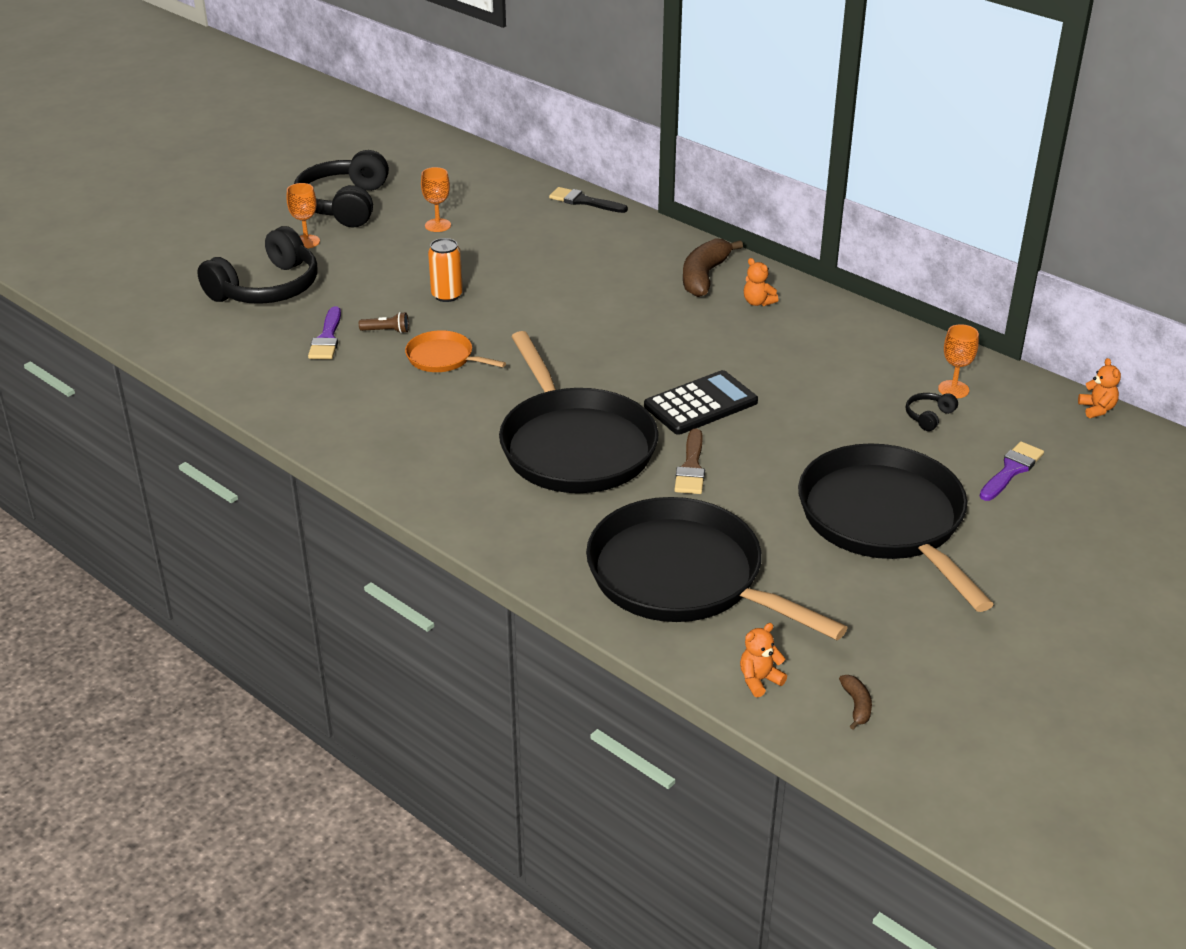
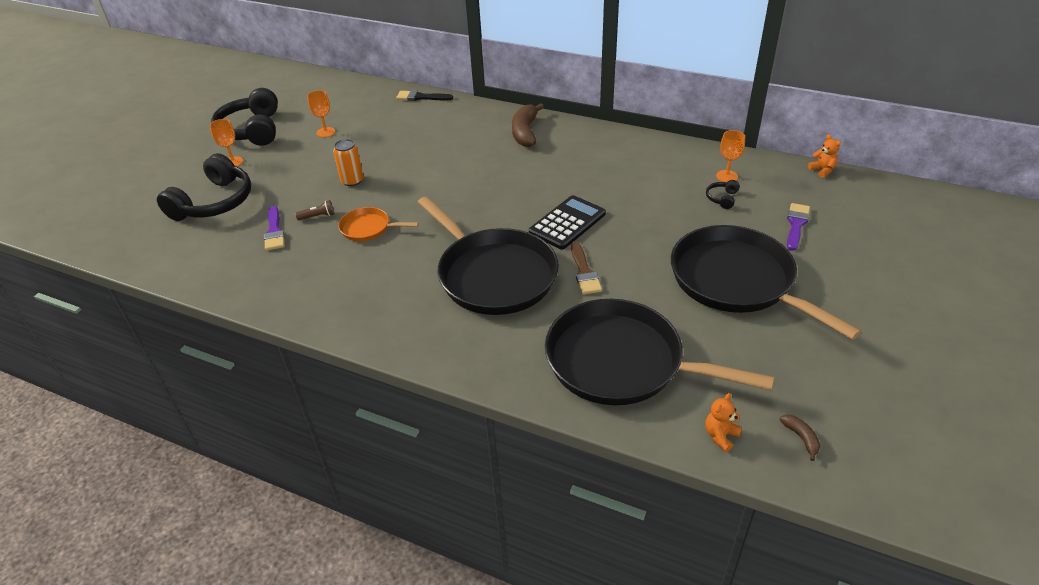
camera: 15 degrees left, 5 degrees up
orange teddy bear [744,258,778,306] -> none

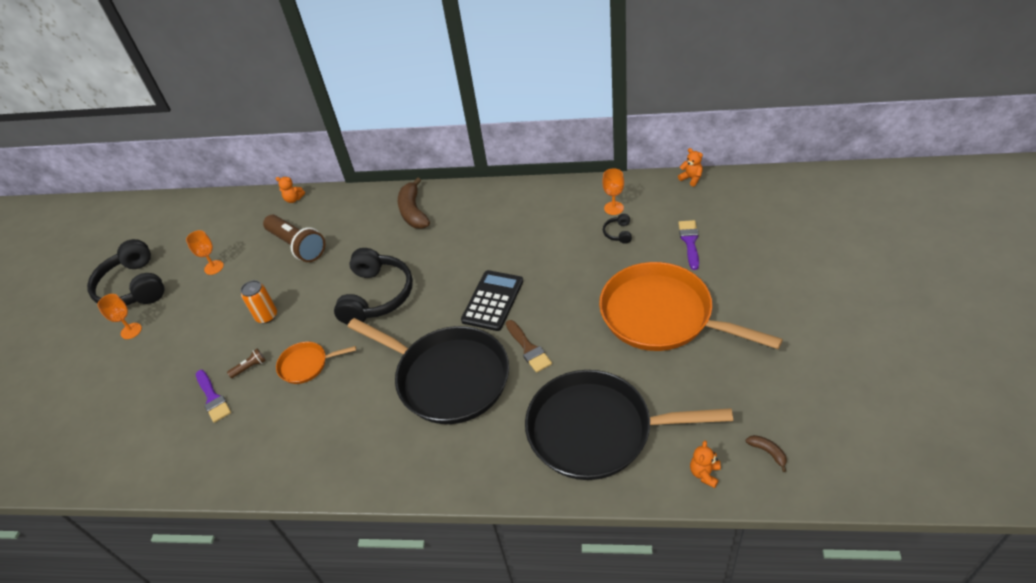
camera: 15 degrees left, 5 degrees up
black headphones [157,153,251,221] -> black headphones moved to [334,248,413,325]
black brush [396,90,453,101] -> orange teddy bear [276,177,305,203]
black pan [671,225,862,340] -> orange pan [599,262,783,351]
none -> brown flashlight [263,215,325,262]

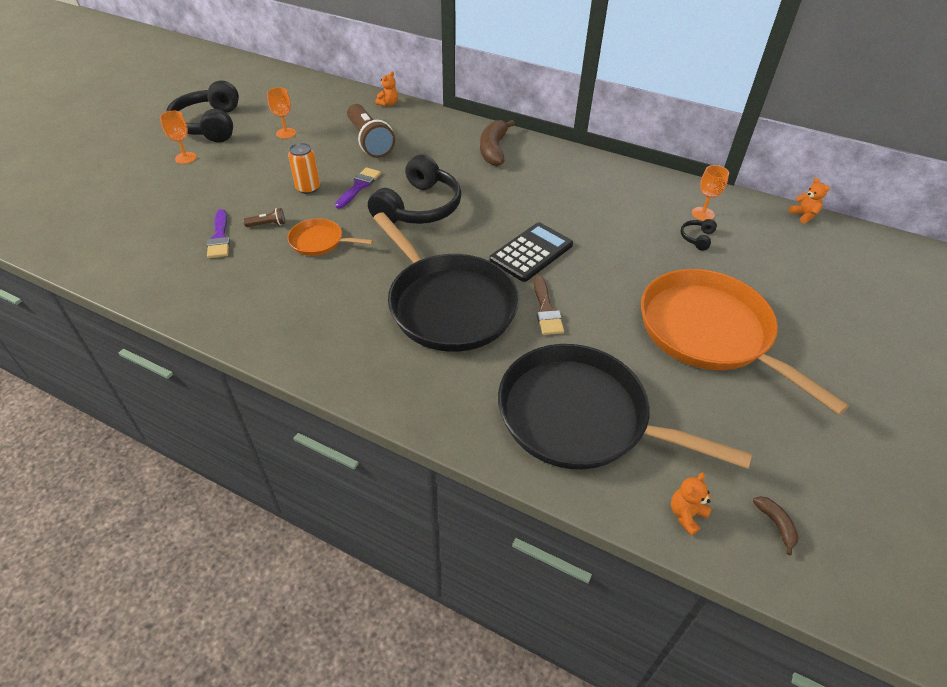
camera: 15 degrees right, 0 degrees up
orange teddy bear [276,177,305,203] -> orange teddy bear turned 90 degrees counterclockwise [376,71,398,106]
purple brush [678,220,699,270] -> purple brush moved to [335,167,381,209]

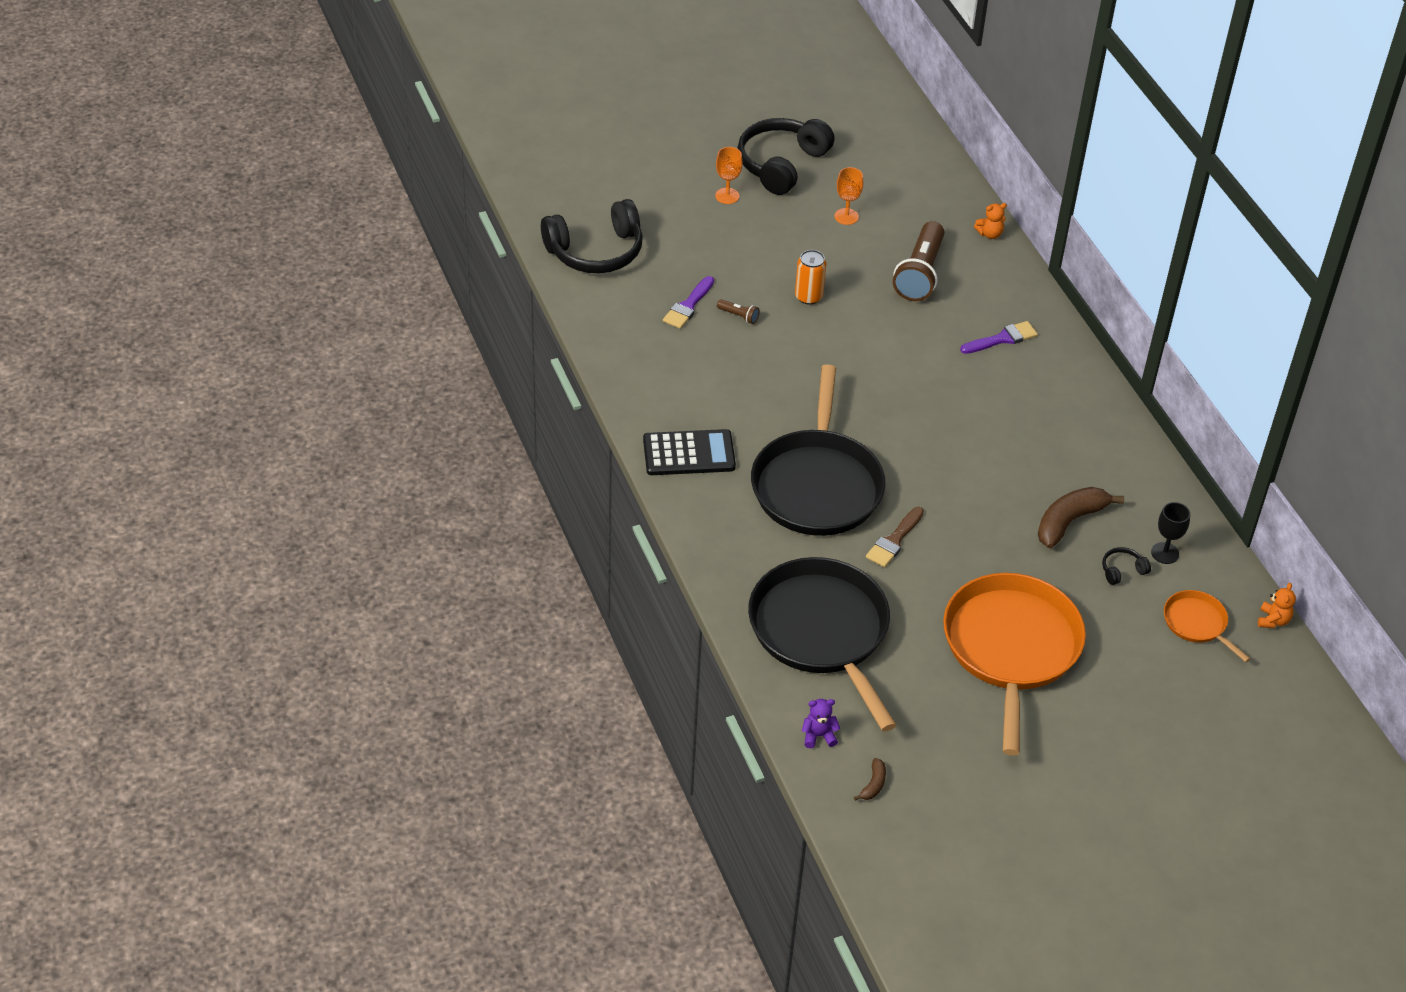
camera: 40 degrees right, 0 degrees up
orange pan [287,219,373,256] -> orange pan moved to [1164,590,1251,662]
purple brush [335,167,381,209] -> purple brush moved to [960,321,1038,354]
black headphones [368,154,461,224] -> black headphones moved to [541,199,643,273]
brown banana [480,120,515,166] -> brown banana moved to [1038,487,1124,548]
black calculator [490,222,573,282] -> black calculator moved to [643,429,736,475]
orange teddy bear [671,473,711,535] -> purple teddy bear [802,699,840,748]
orange goblet [692,165,729,221] -> black goblet [1151,502,1190,564]

